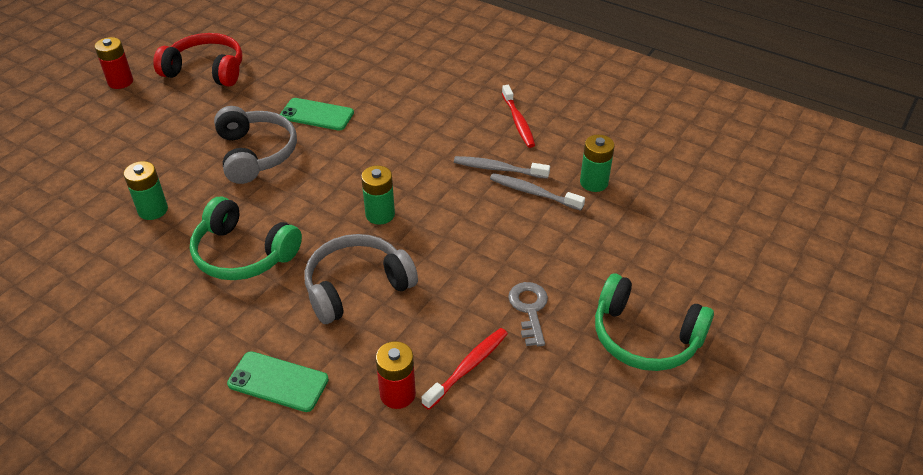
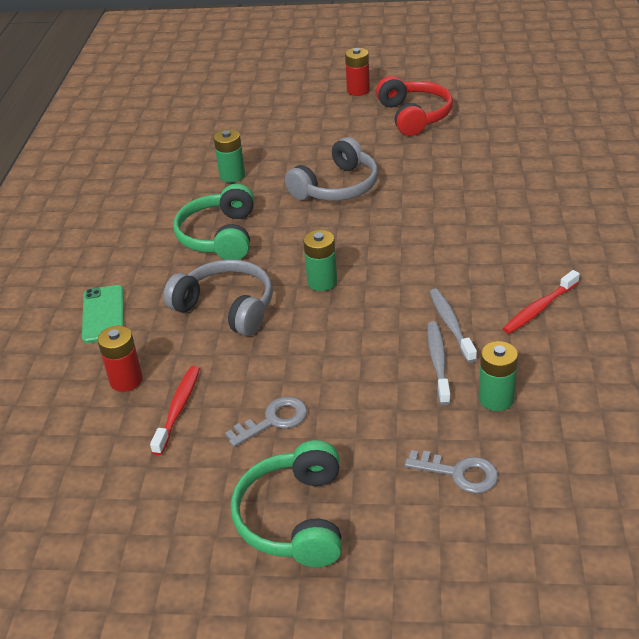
camera: 65 degrees right, 5 degrees down
green phone [280,98,354,131] -> none
red toothbrush [422,328,508,410] -> red toothbrush turned 90 degrees counterclockwise [150,366,200,455]
none -> grey key [405,450,498,494]

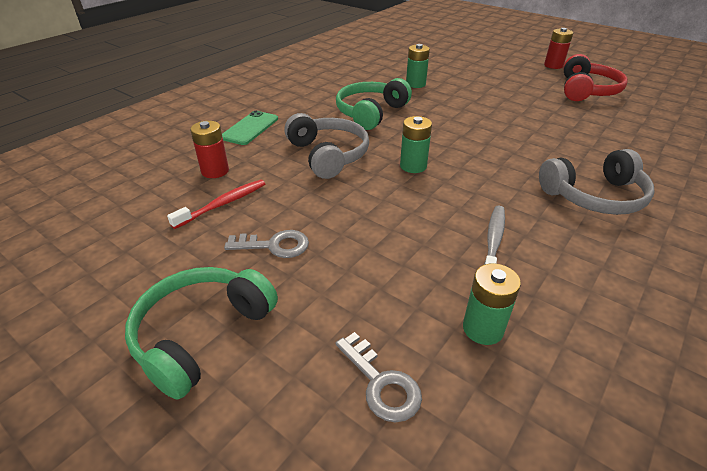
camera: 30 degrees right, 0 degrees up
grey headphones [285,137,378,201] -> grey headphones moved to [539,149,654,215]
grey toothbrush [427,321,451,405] -> none
red toothbrush [503,270,580,334] -> none

